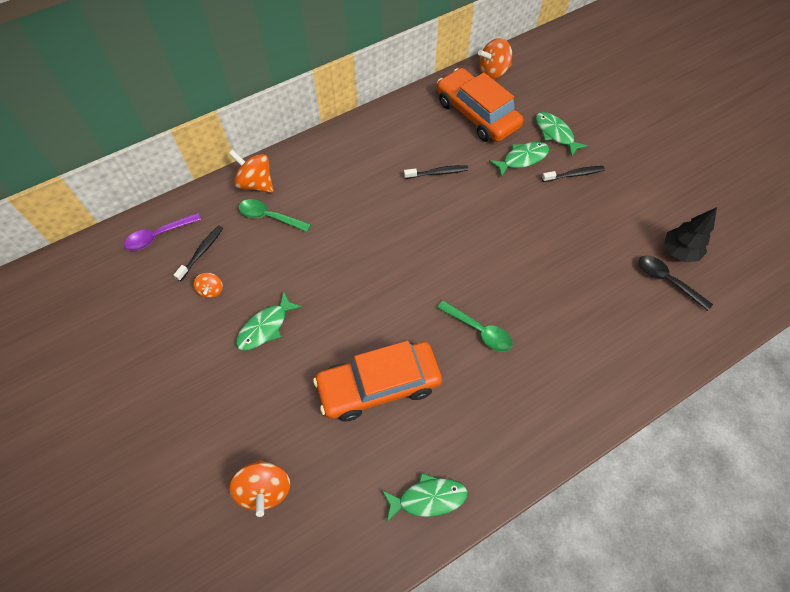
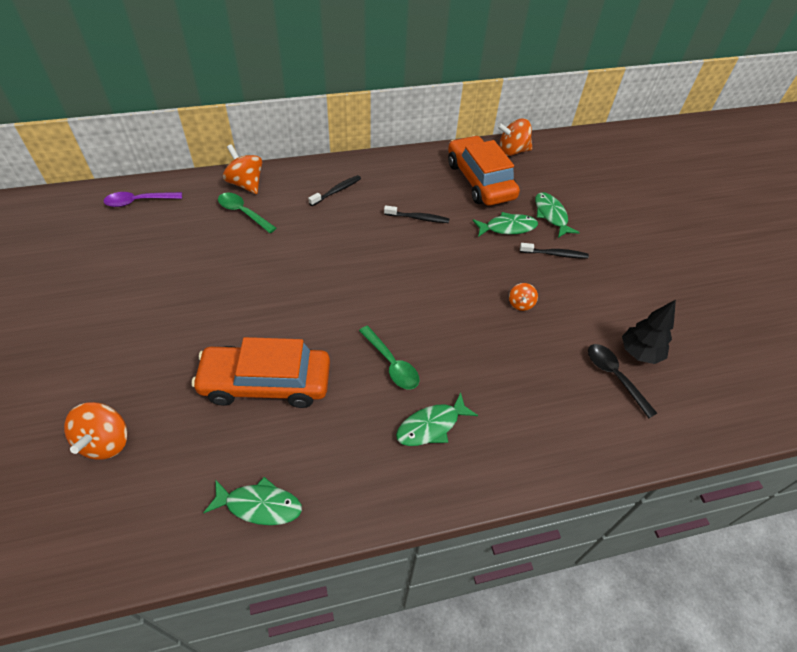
camera: 15 degrees right, 10 degrees down
black toothbrush [174,226,223,281] -> black toothbrush moved to [308,175,361,206]
orange spinning top [194,273,223,298] -> orange spinning top moved to [509,283,538,311]
green fish [236,291,302,351] -> green fish moved to [396,392,478,446]

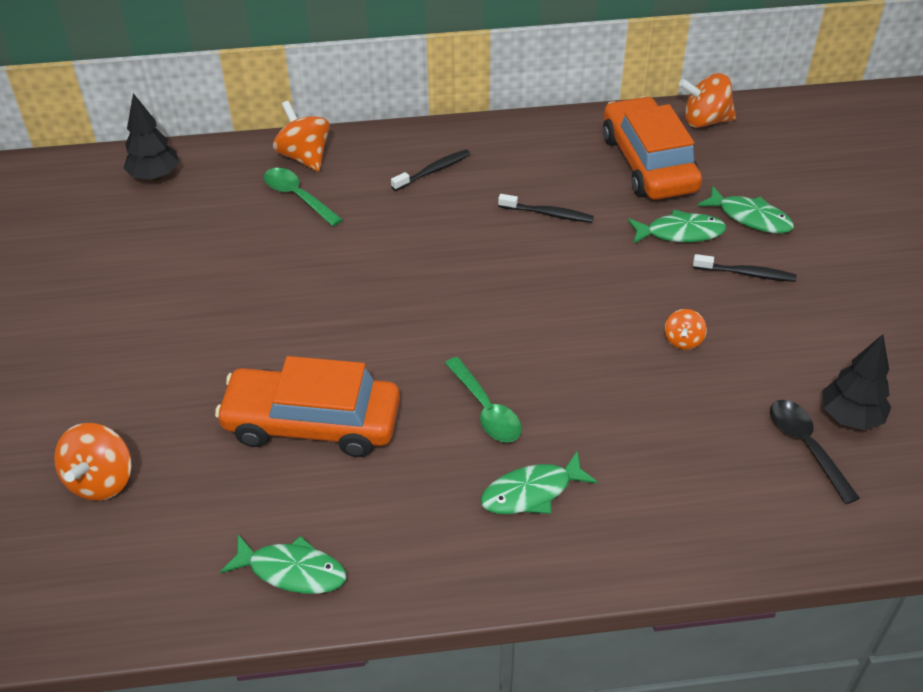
camera: 10 degrees right, 5 degrees down
purple spoon [104,192,182,207] -> black tree [124,93,179,181]
green fish [535,192,580,238] -> green fish turned 135 degrees clockwise [697,186,794,234]

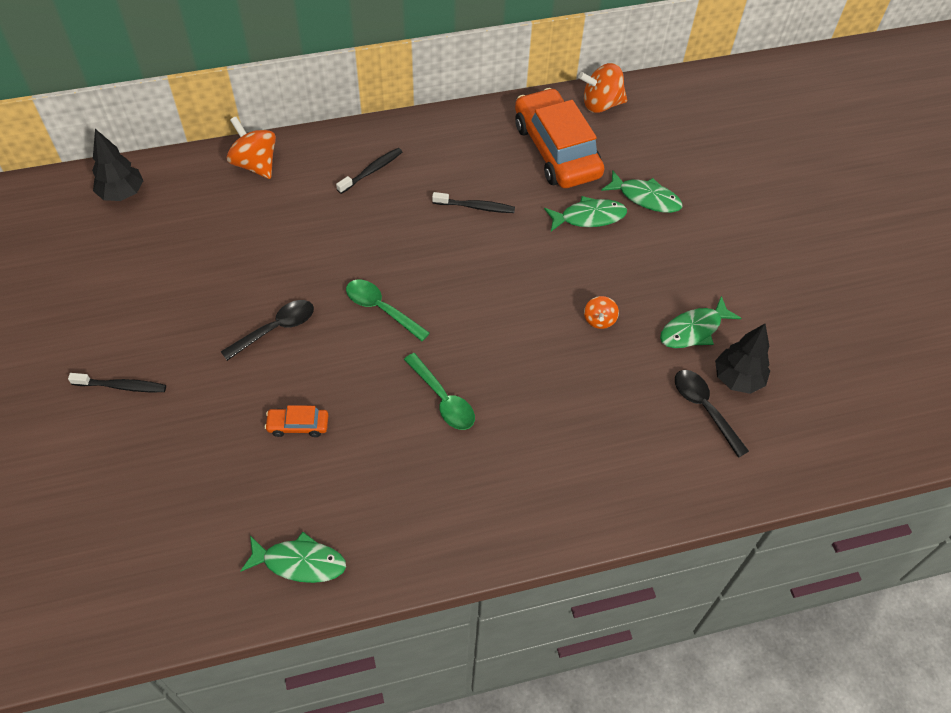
camera: 10 degrees left, 10 degrees up
orange spinning top [54,423,132,501] -> none
orange car [215,356,400,457] -> orange car [265,405,328,437], size x0.42
green spoon [264,168,343,226] -> green spoon moved to [346,279,430,341]
green fish [481,450,598,514] -> green fish moved to [660,296,741,348]
black toothbrush [693,254,797,282] -> black toothbrush moved to [68,373,166,392]
none -> black spoon [221,300,314,361]

